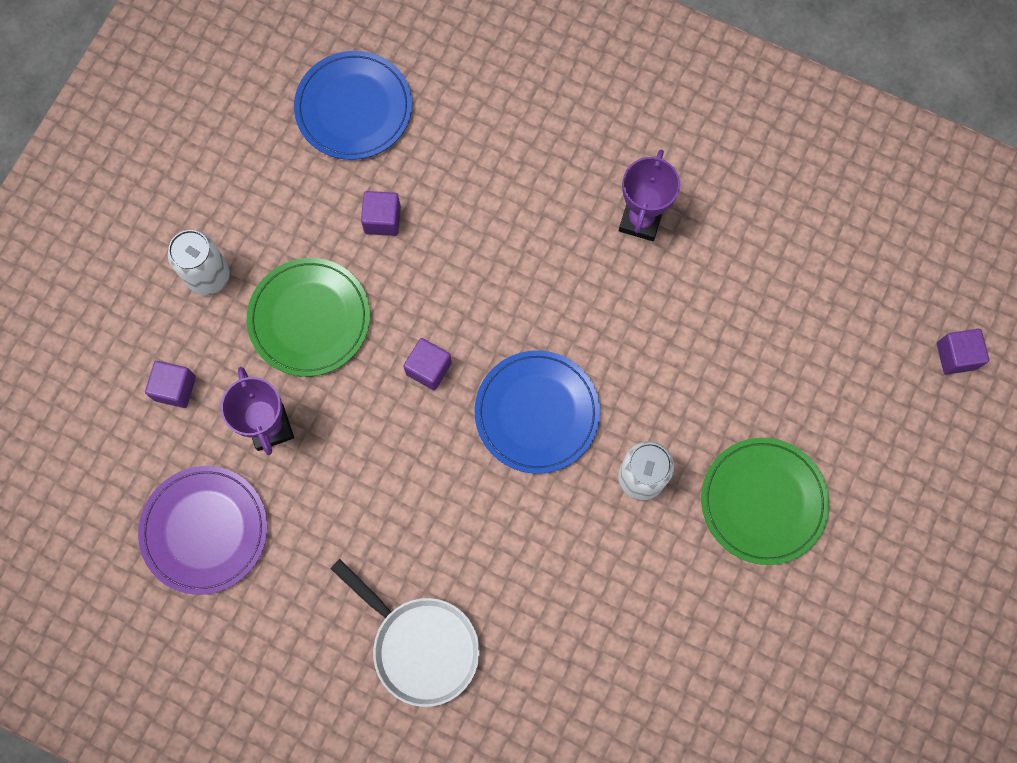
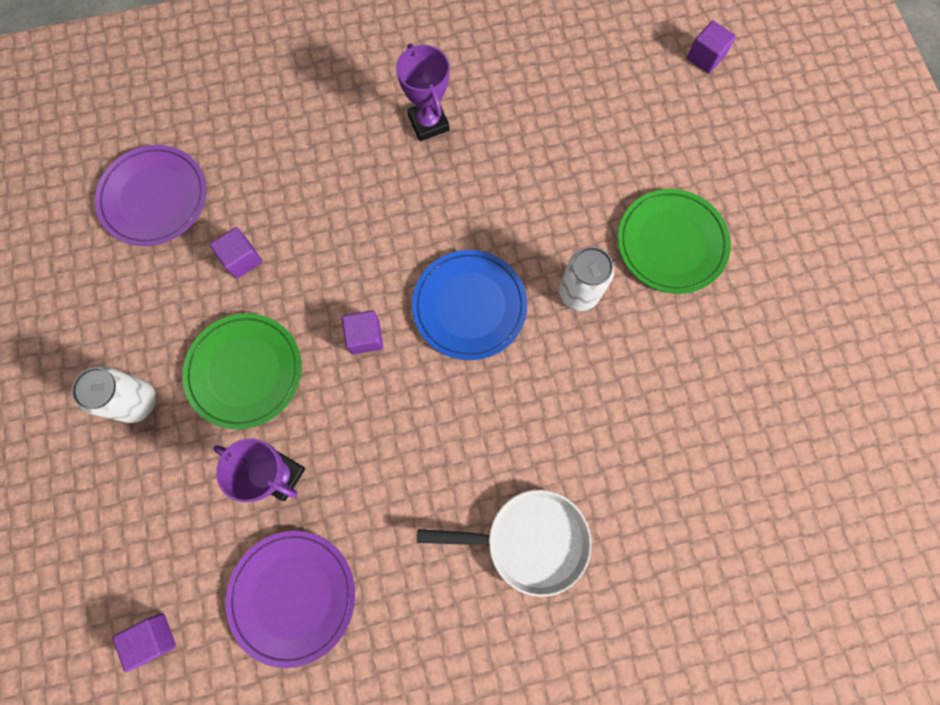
camera: 40 degrees left, 0 degrees up
purple cube [145,361,196,408] -> purple cube moved to [113,613,176,672]
blue plate [294,51,412,160] -> purple plate [95,145,207,246]

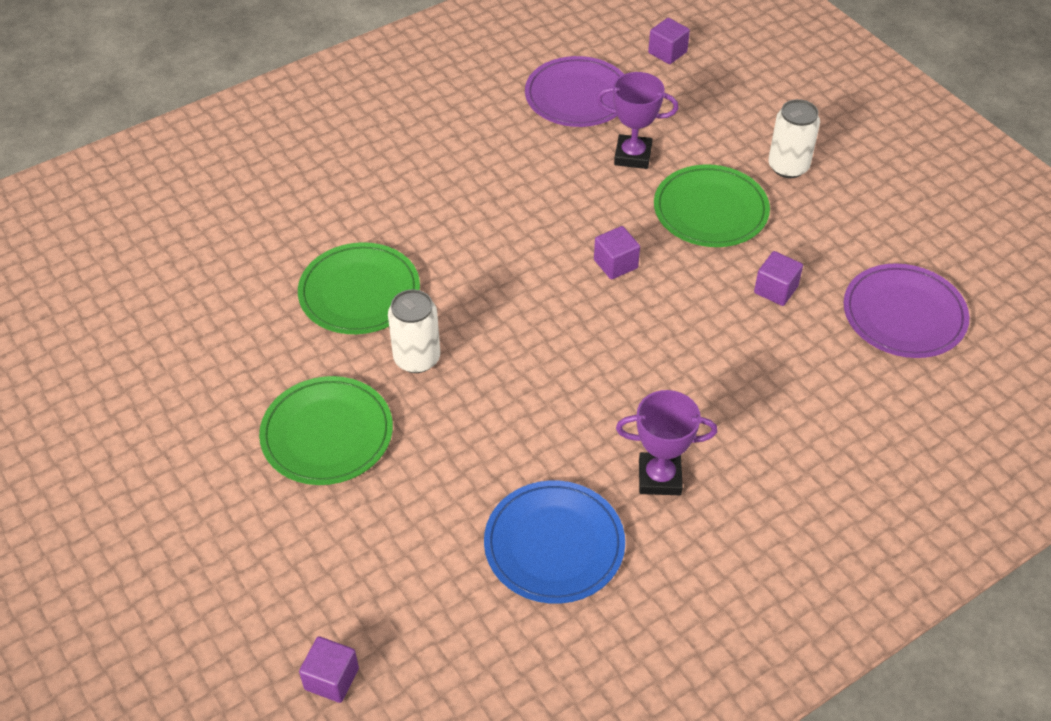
camera: 160 degrees right, 25 degrees down
purple trophy [396,43,450,141] -> purple trophy turned 45 degrees counterclockwise [616,390,717,495]
blue plate [412,250,527,360] -> blue plate moved to [484,480,625,604]
white pan [417,490,592,597] -> none
none -> green plate [298,242,420,334]

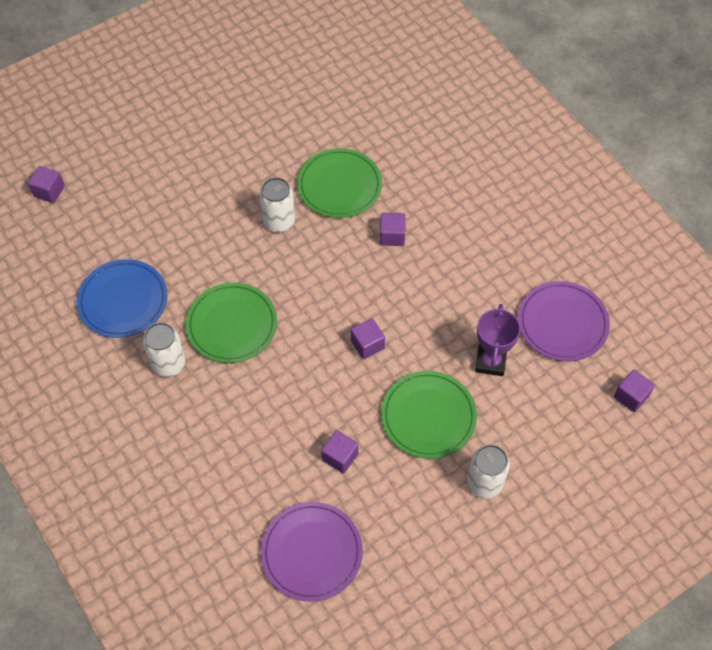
camera: 90 degrees right, 10 degrees up
green plate [259,376,393,485] -> green plate moved to [186,283,277,363]
purple trophy [616,390,717,495] -> white can [143,322,186,377]
none -> purple cube [380,213,406,246]

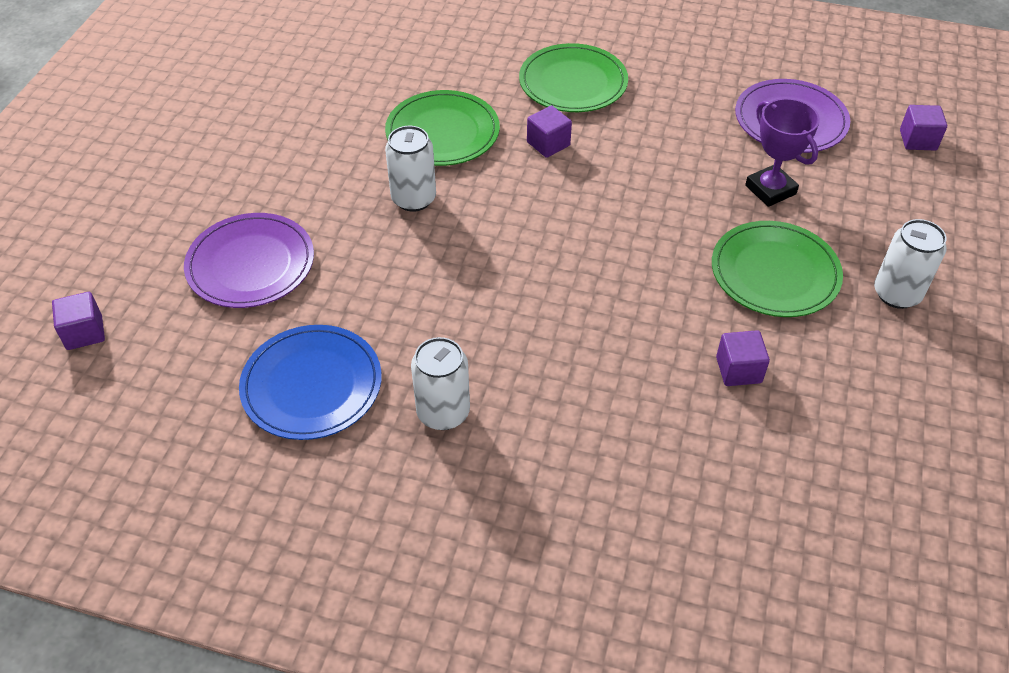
camera: 40 degrees left, 10 degrees down
green plate [186,283,277,363] -> green plate moved to [519,43,628,112]
purple plate [261,502,363,602] -> purple plate moved to [184,213,314,308]
purple cube [351,318,385,359] -> none

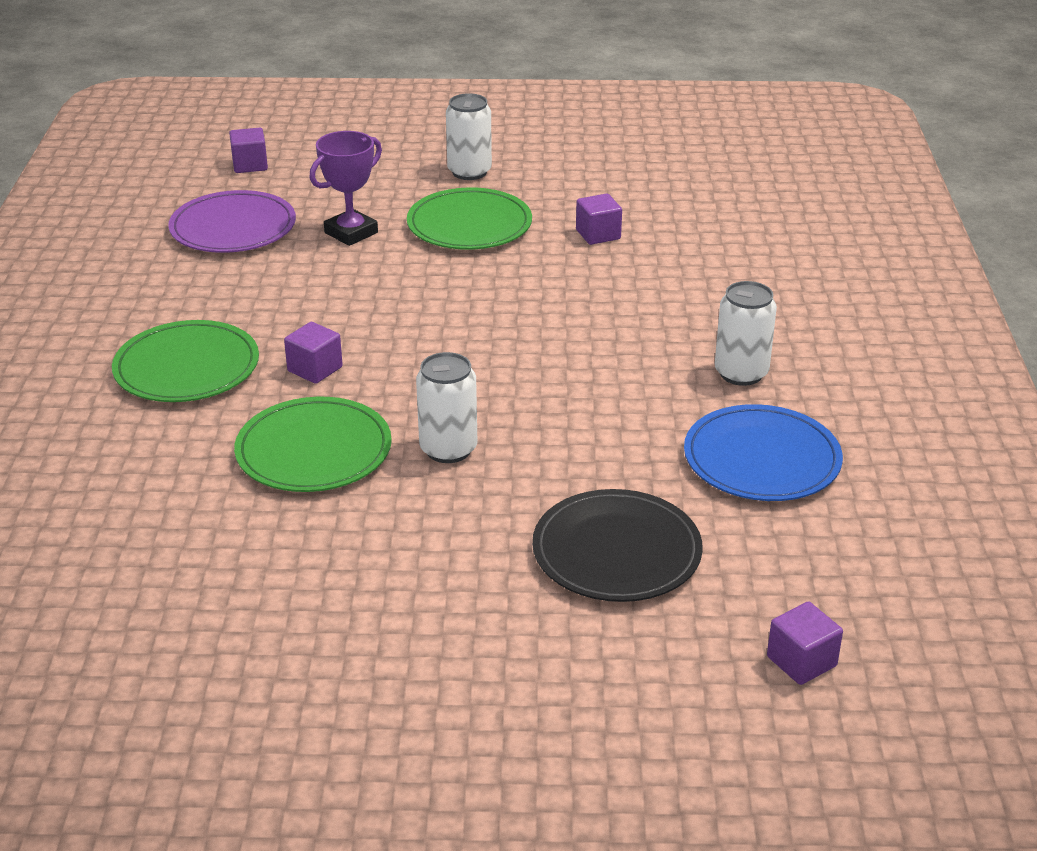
camera: 105 degrees left, 15 degrees down
purple plate [184,213,314,308] -> black plate [532,489,703,602]

